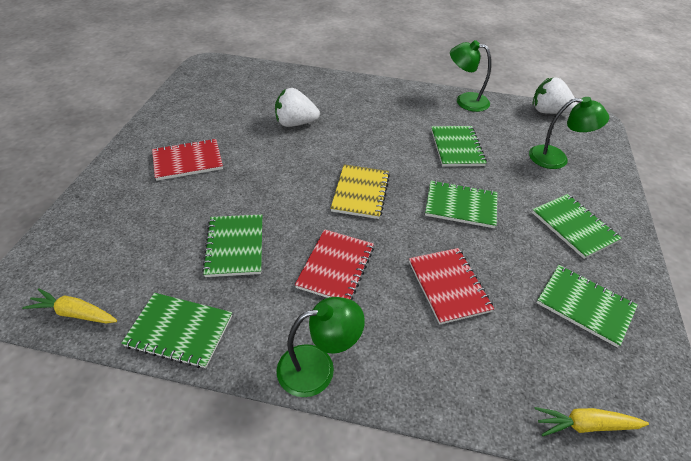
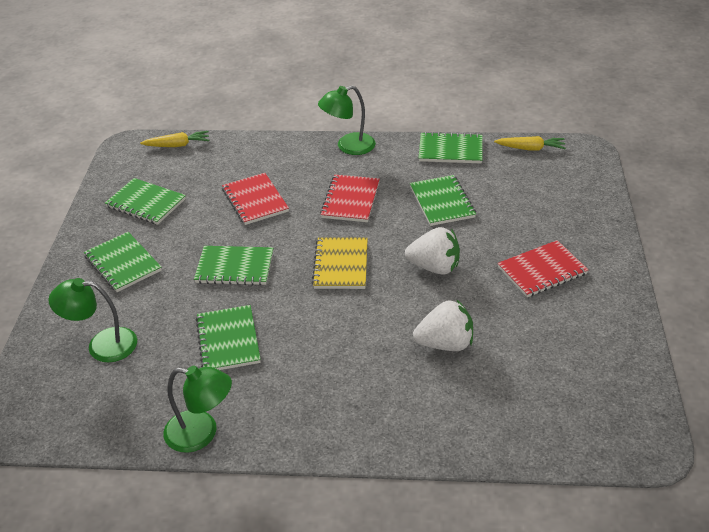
camera: 175 degrees right, 5 degrees down
white strawberry [532,77,577,114] -> white strawberry moved to [405,227,460,275]

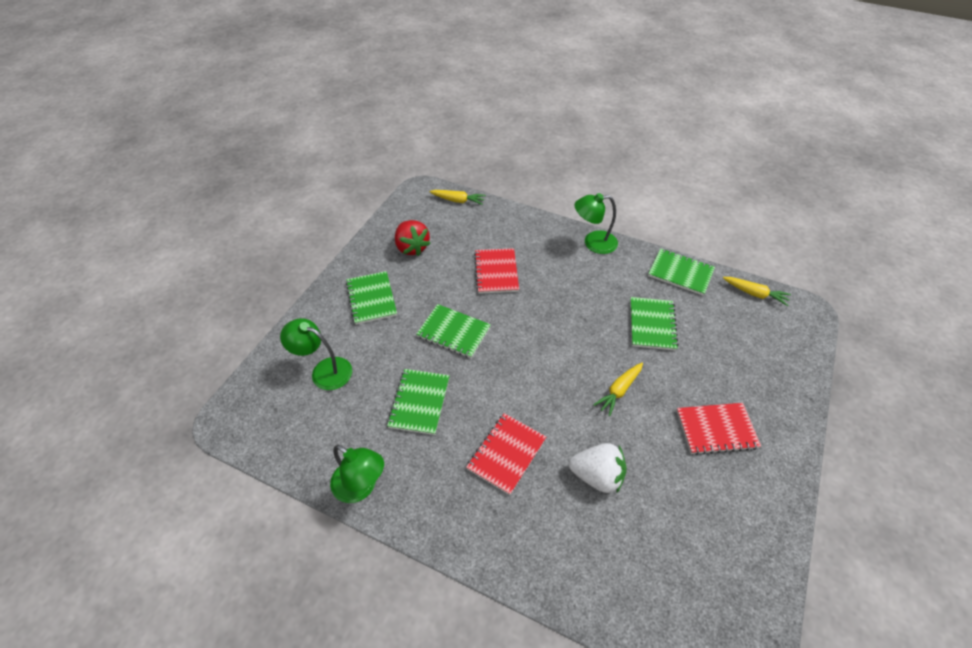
camera: 20 degrees right, 10 degrees up
green notebook [105,178,186,225] -> red strawberry [395,220,431,256]
yellow notebook [312,237,368,289] -> none
red notebook [320,175,380,222] -> red notebook moved to [466,413,546,495]
white strawberry [405,227,460,275] -> yellow carrot [593,363,643,416]

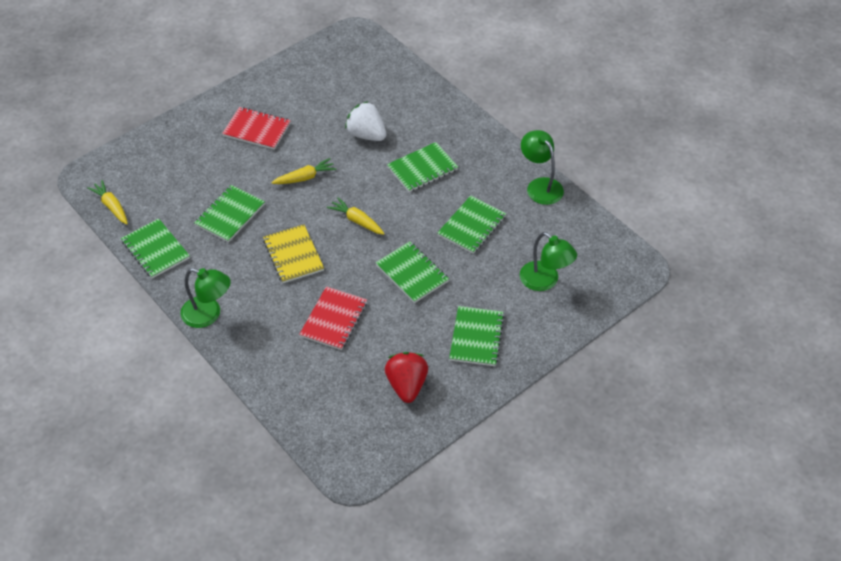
camera: 155 degrees left, 0 degrees up
yellow carrot [429,190,486,205] -> yellow carrot moved to [327,197,385,235]
red notebook [466,413,546,495] -> green notebook [387,142,458,192]
none -> yellow notebook [263,224,324,283]

